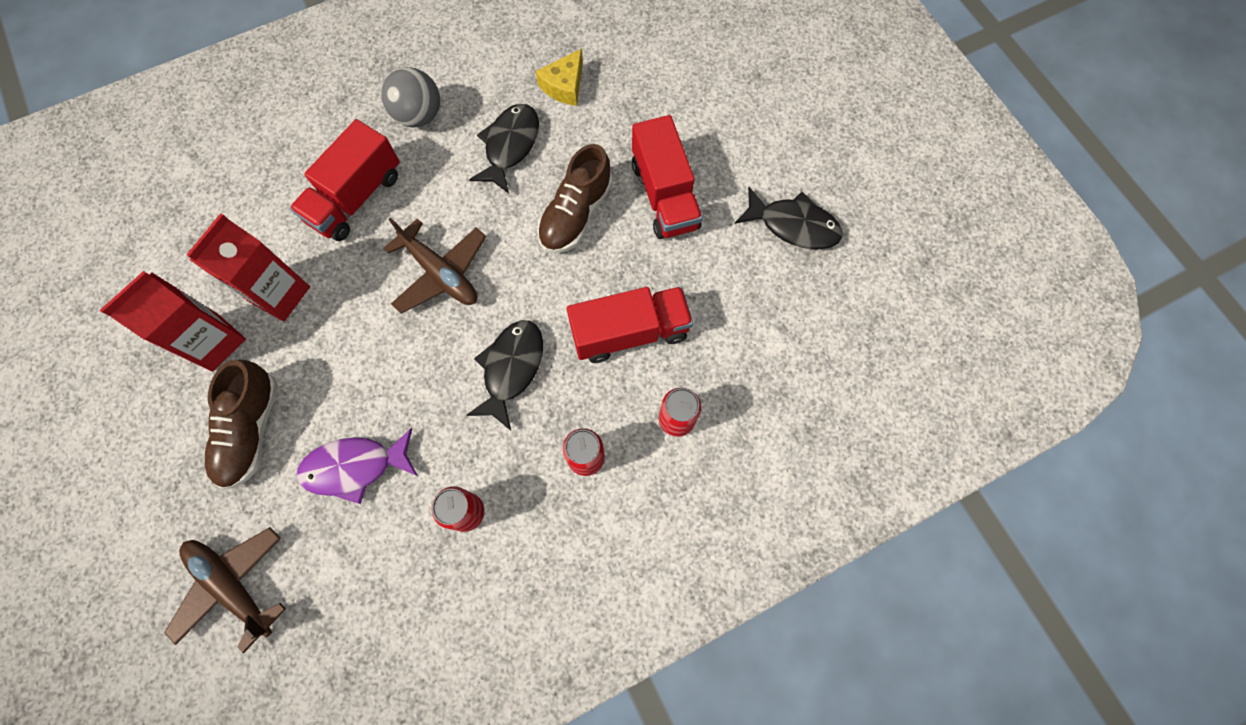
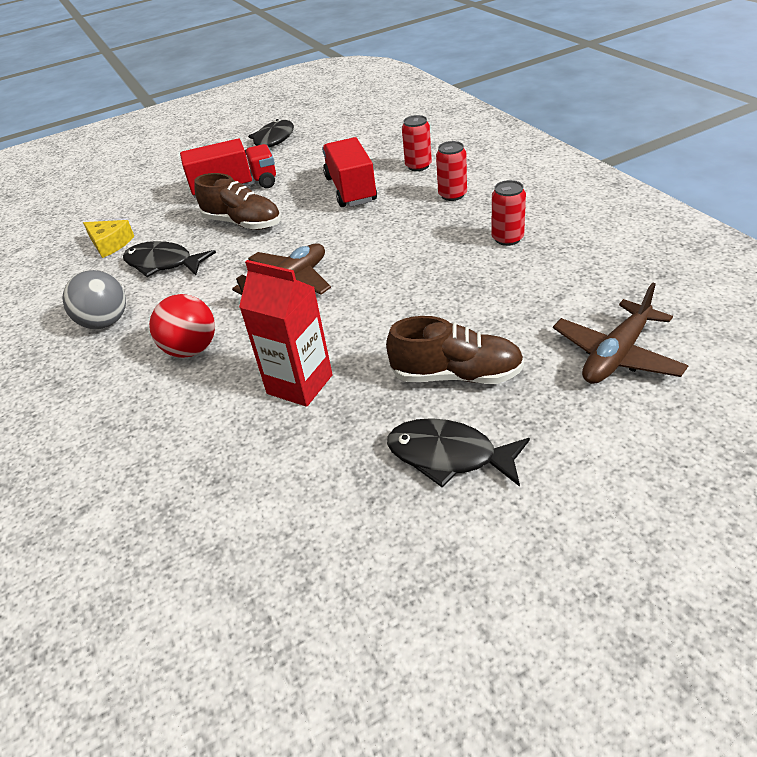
camera: 85 degrees left, 30 degrees down
red carton [100,271,246,372] -> none
red truck [290,119,400,241] -> red ball [149,294,215,358]
purple fish [296,428,418,504] -> none
black fish [466,320,543,430] -> black fish moved to [387,418,530,488]

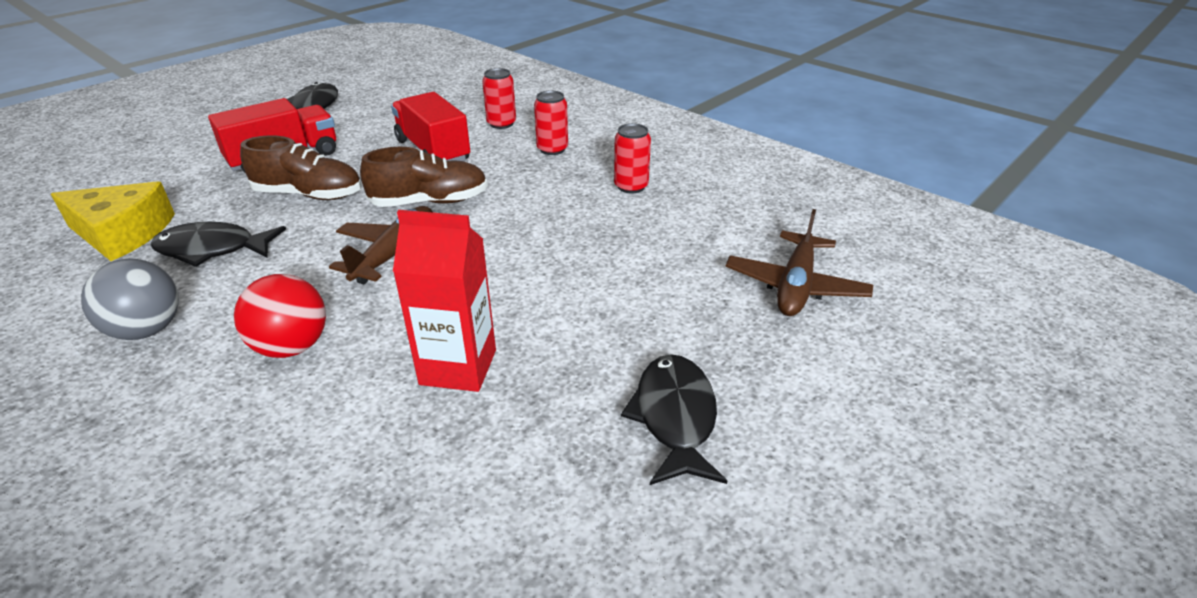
camera: 25 degrees left, 5 degrees down
yellow cheese [83,220,134,258] -> yellow cheese [51,181,175,261], size x1.55
brown shoe [386,316,524,384] -> brown shoe moved to [360,147,488,207]
black fish [387,418,530,488] -> black fish turned 90 degrees clockwise [621,354,727,485]

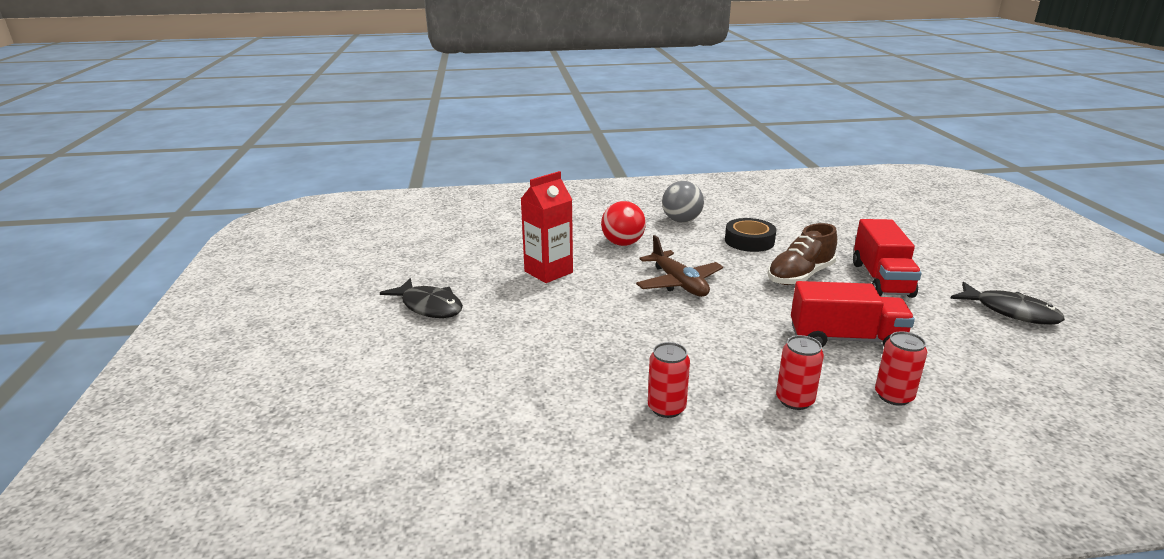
camera: 130 degrees right, 10 degrees down
yellow cheese [51,181,175,261] -> none
black fish [150,222,286,267] -> black tape [725,218,776,252]
brown shoe [360,147,488,207] -> none
brown plane [725,209,873,316] -> none

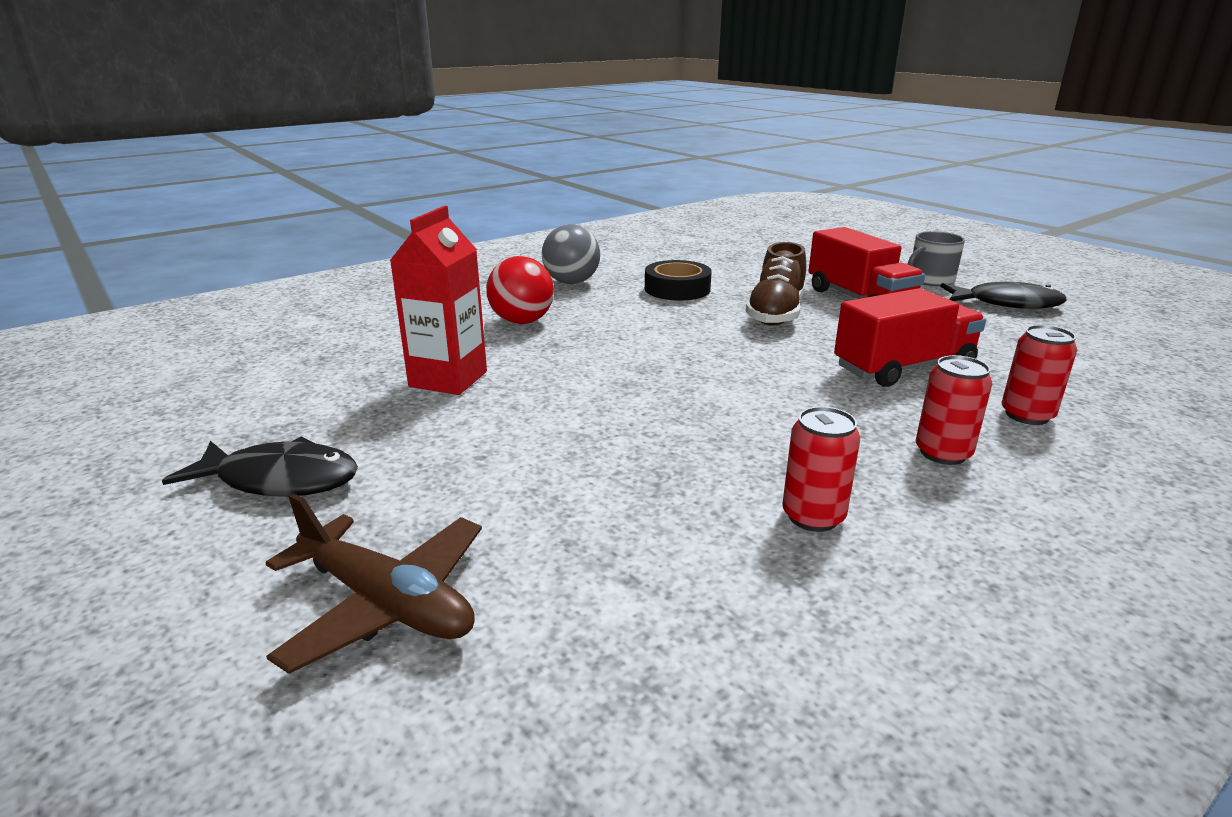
camera: 30 degrees left, 0 degrees up
brown plane [636,235,723,297] -> brown plane moved to [266,493,482,674]
none -> grey mug [908,231,965,286]

